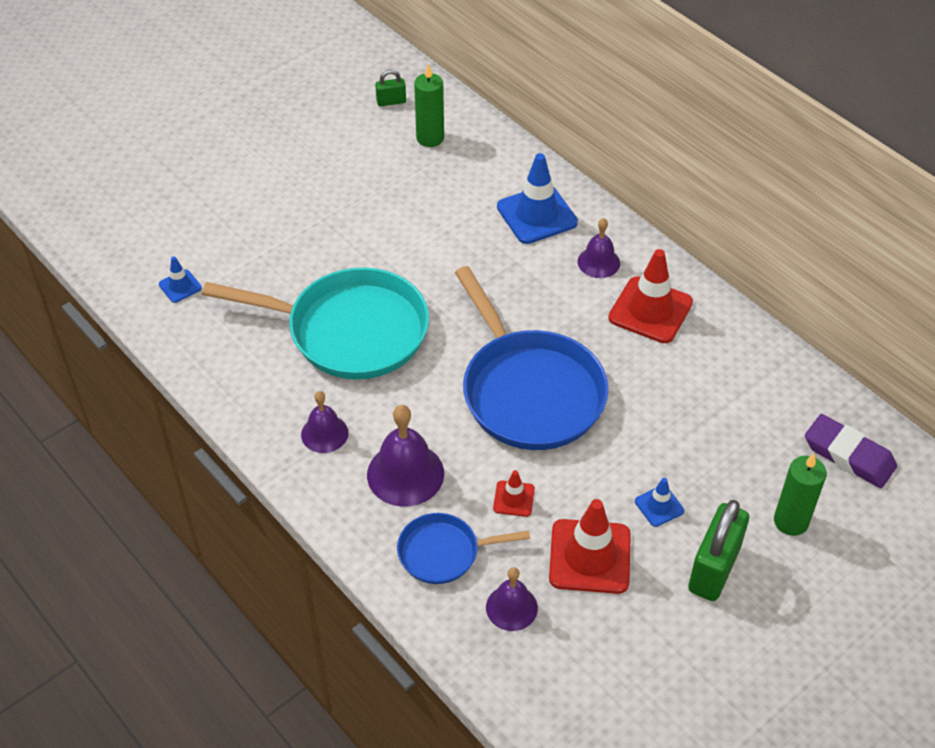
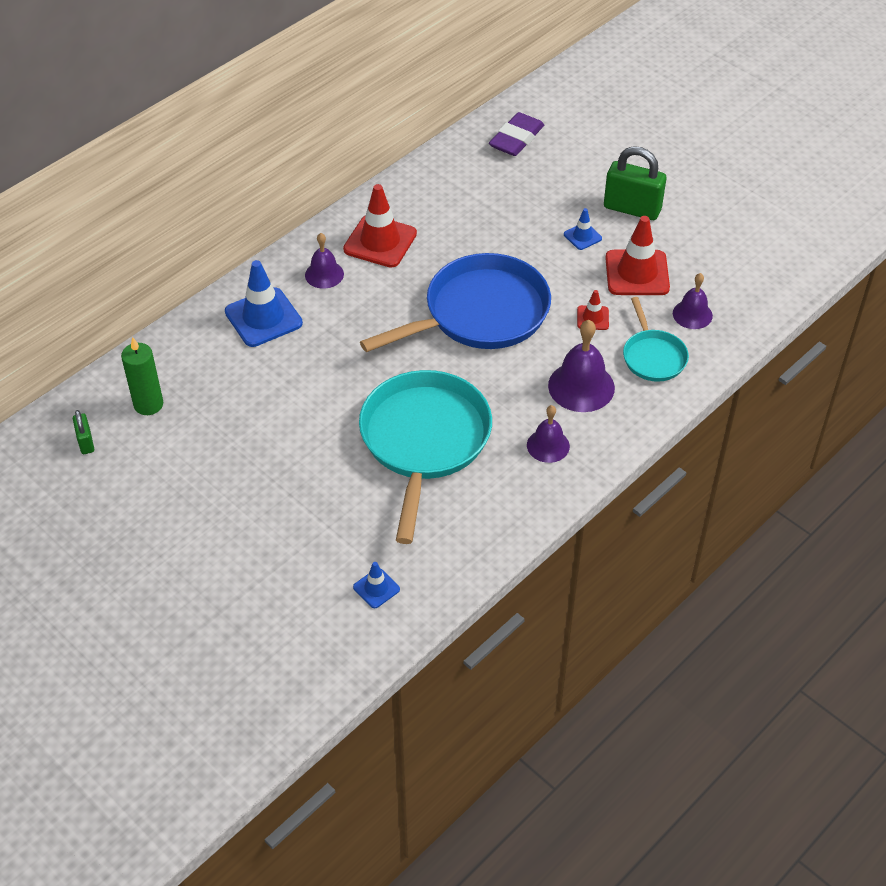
camera: 95 degrees left, 0 degrees up
blue pan [397,513,530,584] -> turquoise pan [623,297,689,382]
green candle [774,454,827,536] -> none

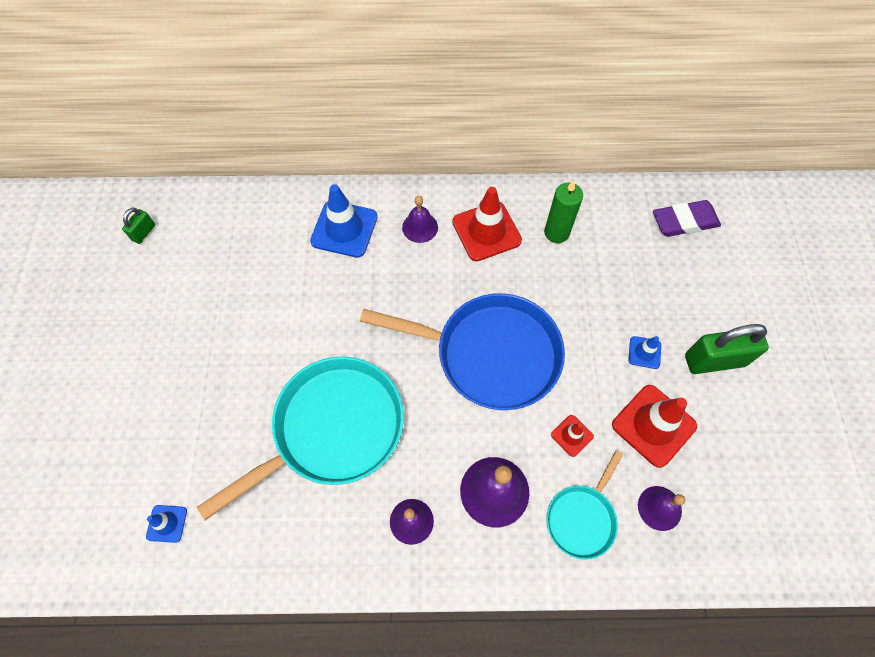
camera: 45 degrees right, 15 degrees up
green candle [121,337,163,415] -> green candle moved to [544,180,583,243]
green padlock [604,146,666,220] -> green padlock turned 75 degrees counterclockwise [685,324,769,374]

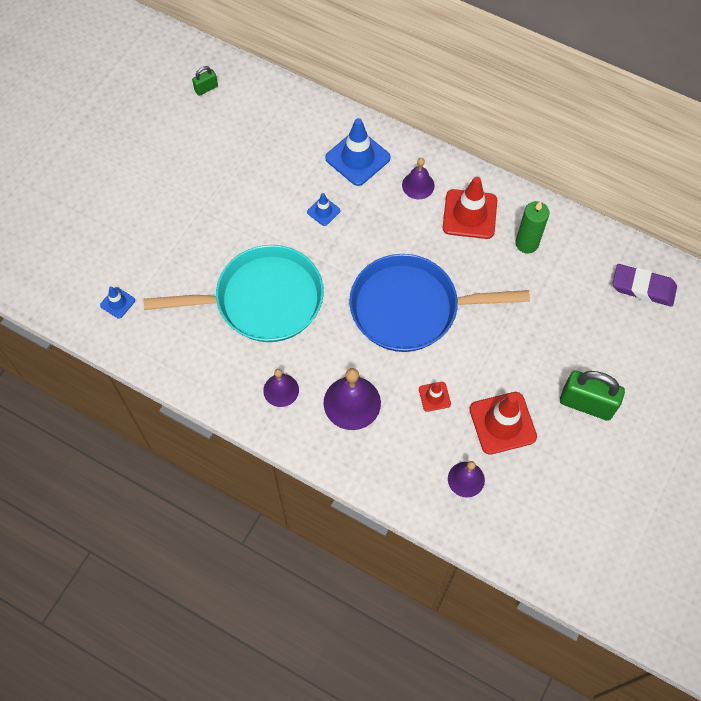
camera: 30 degrees right, 0 degrees up
blue pan [360,293,565,410] -> blue pan turned 135 degrees clockwise [349,254,530,352]
turquoise pan [546,450,623,560] -> none
blue traffic cone [628,336,661,369] -> blue traffic cone moved to [307,193,340,226]

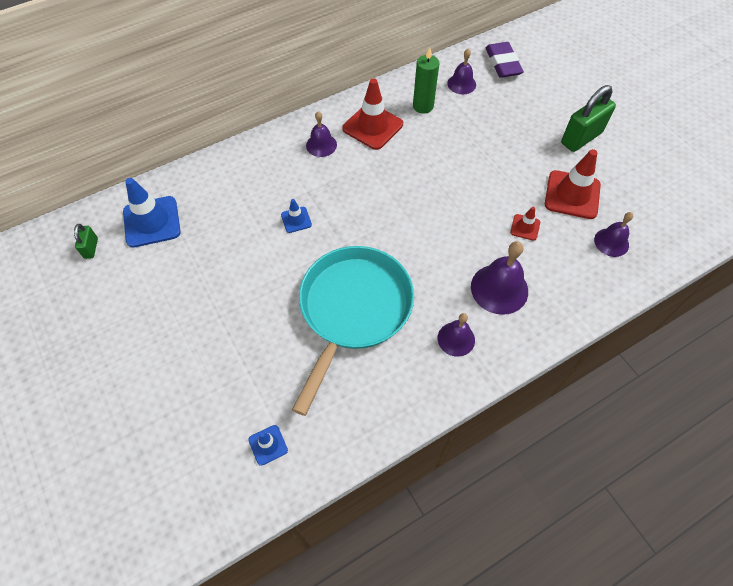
camera: 60 degrees left, 5 degrees down
blue traffic cone [325,118,391,186] -> blue traffic cone moved to [123,178,181,248]
blue pan [349,254,530,352] -> none
purple eraser [612,264,677,307] -> purple eraser turned 60 degrees counterclockwise [486,42,524,78]
none -> purple bell [447,49,476,94]

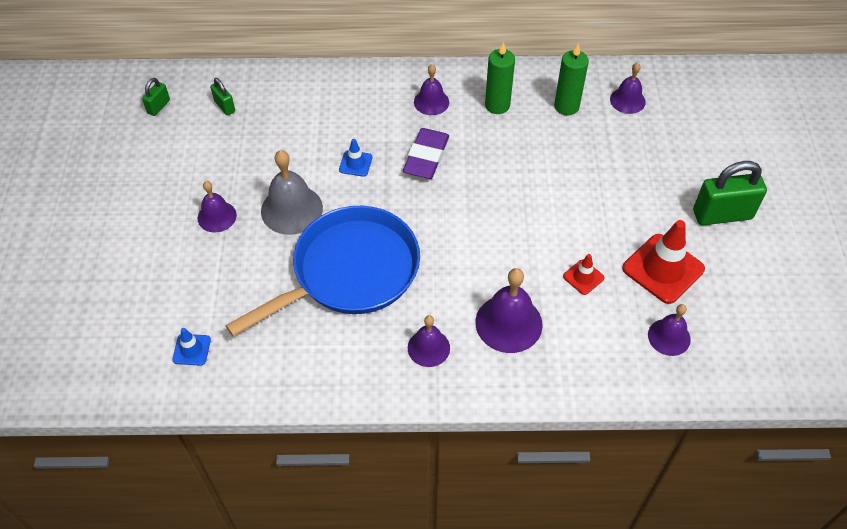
camera: 30 degrees right, 5 degrees down
blue traffic cone [123,178,181,248] -> green padlock [210,78,235,115]
turquoise pan [292,246,414,416] -> blue pan [225,206,420,337]
red traffic cone [342,78,403,150] -> green candle [485,42,515,114]
purple eraser [486,42,524,78] -> purple eraser moved to [403,128,449,179]
none -> purple bell [198,181,237,232]
none -> grey bell [261,150,323,235]

